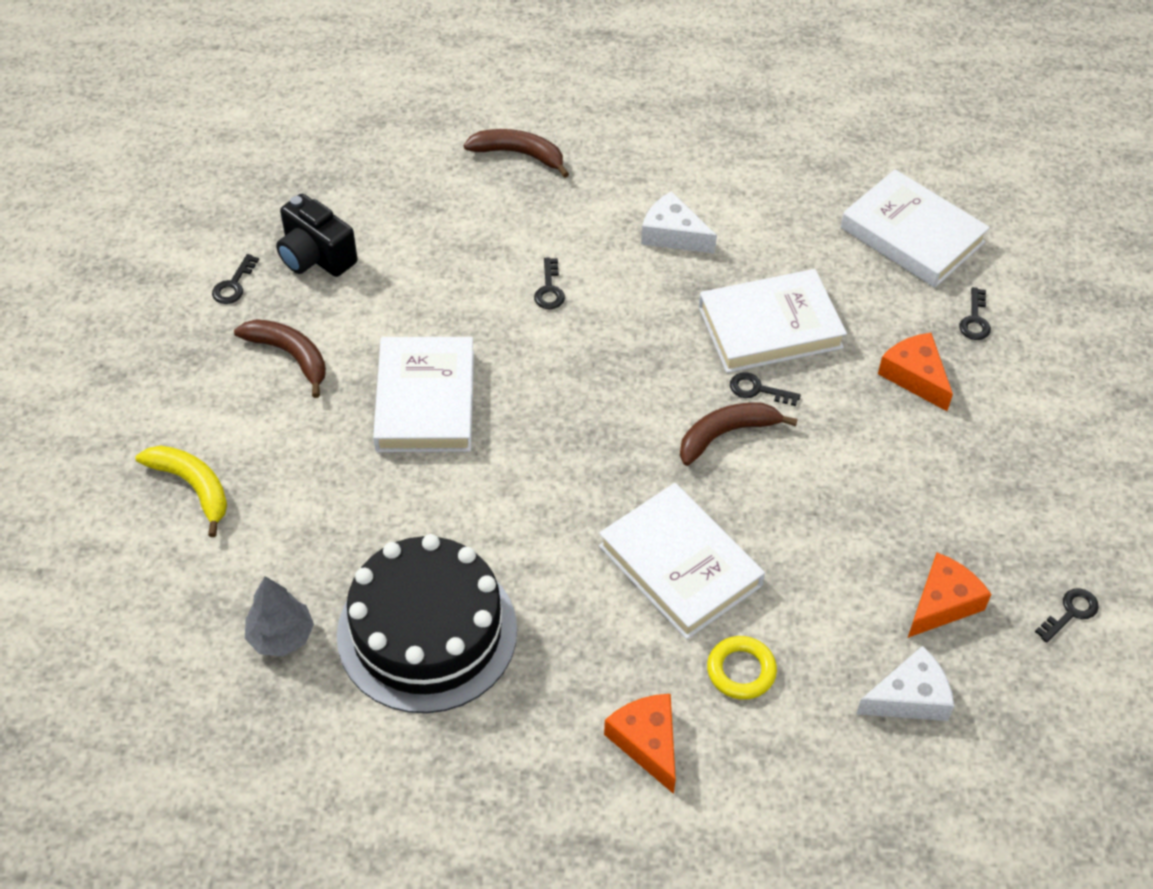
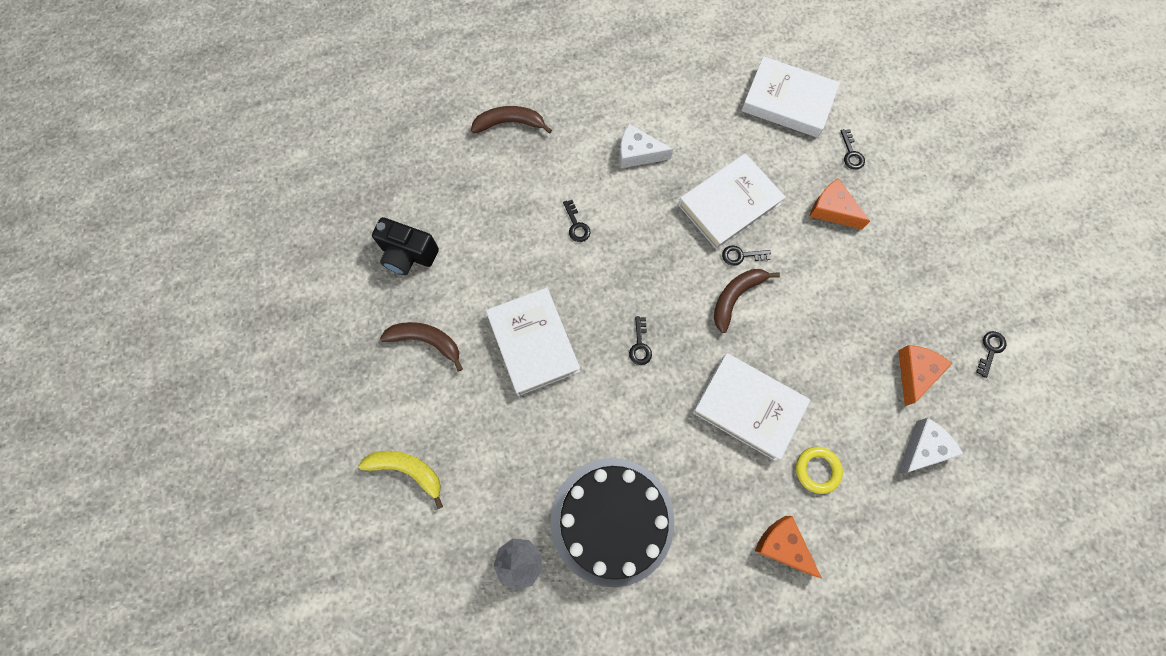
camera: 20 degrees left, 20 degrees up
black key [212,254,259,304] -> black key moved to [629,316,652,365]

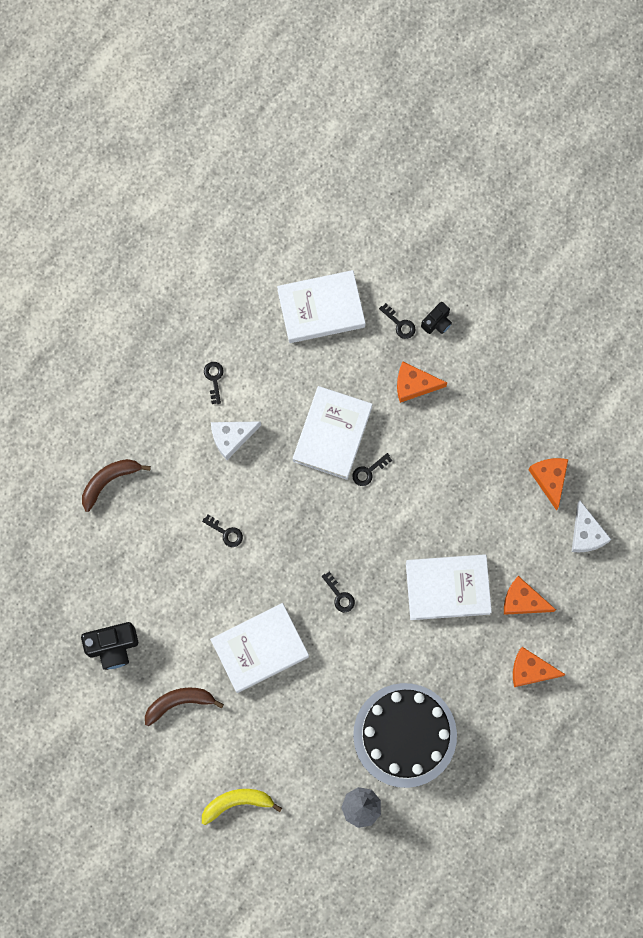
camera: 35 degrees left, 5 degrees up
white book [486,287,580,396] -> white book turned 60 degrees counterclockwise [210,603,309,693]
brown banana [714,269,780,333] -> none
yellow ring [796,447,843,494] -> orange cheese [504,576,556,615]
white cheese [897,418,964,474] -> white cheese turned 150 degrees clockwise [572,500,612,552]
black key [976,331,1007,378] -> black key moved to [204,362,224,404]
none -> black camera [421,302,452,334]

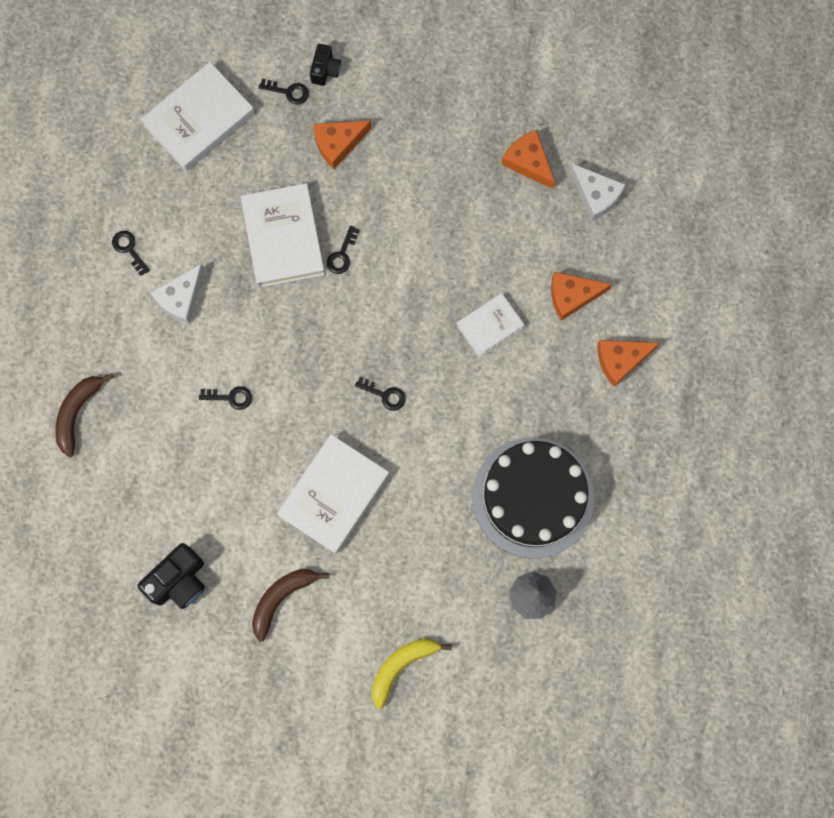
camera: 30 degrees left, 0 degrees up
white book [406,554,492,620] -> white book [457,293,524,357], size x0.59

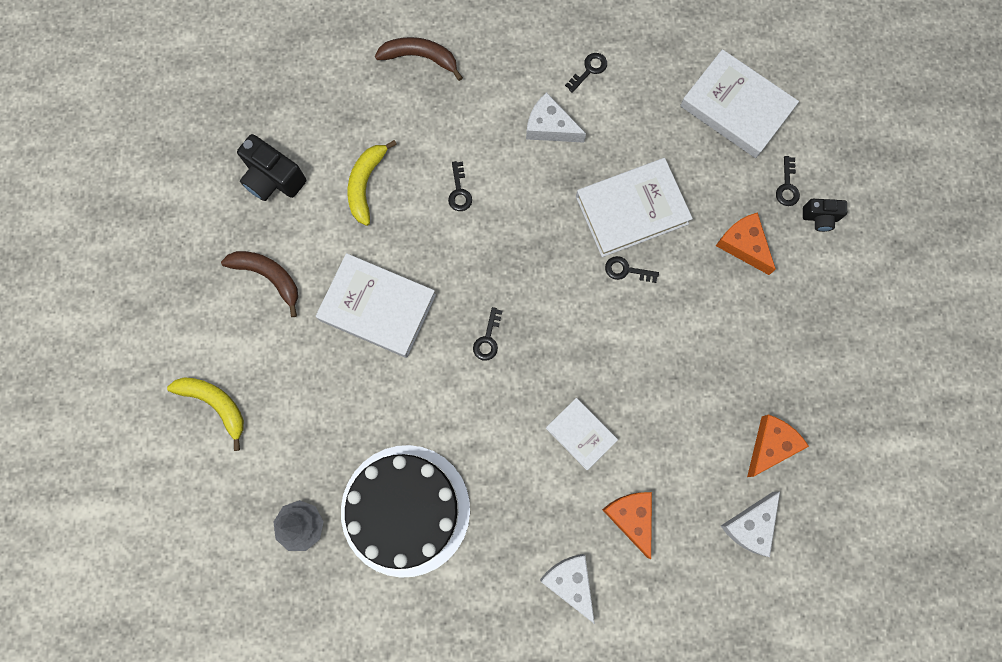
camera: 80 degrees right, 0 degrees up
orange cheese [597,340,659,387] -> white cheese [540,554,595,624]
none -> yellow banana [348,140,397,226]

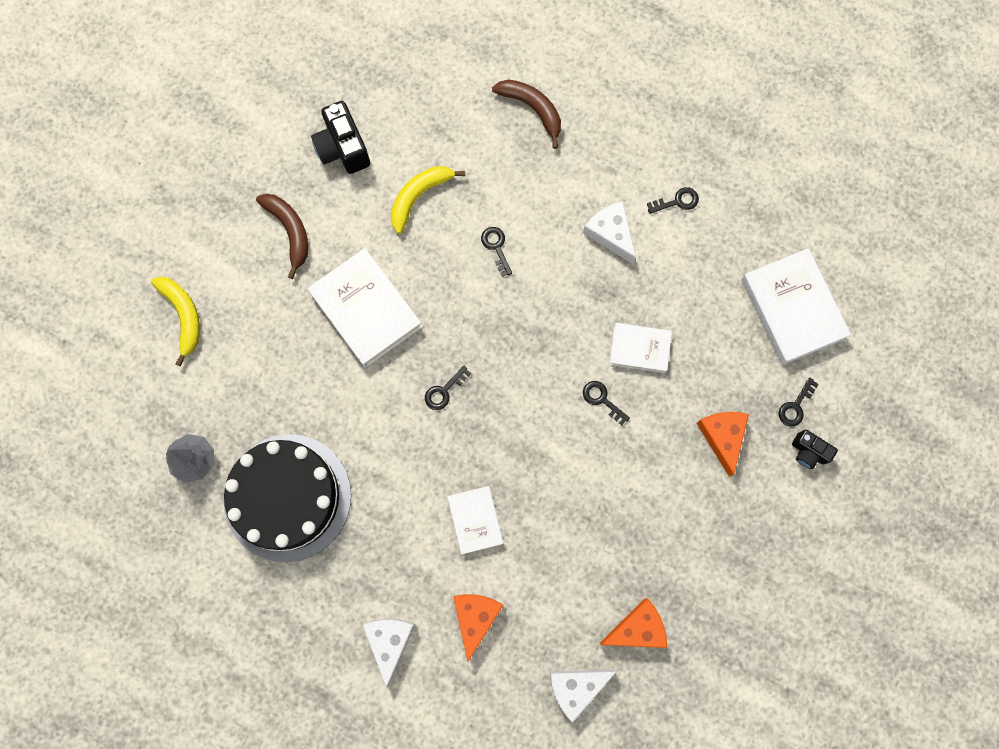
camera: 30 degrees right, 0 degrees up
black key [448,161,472,211] -> black key turned 135 degrees clockwise [481,227,512,277]
white book [576,158,693,257] -> white book [609,323,672,373], size x0.59

